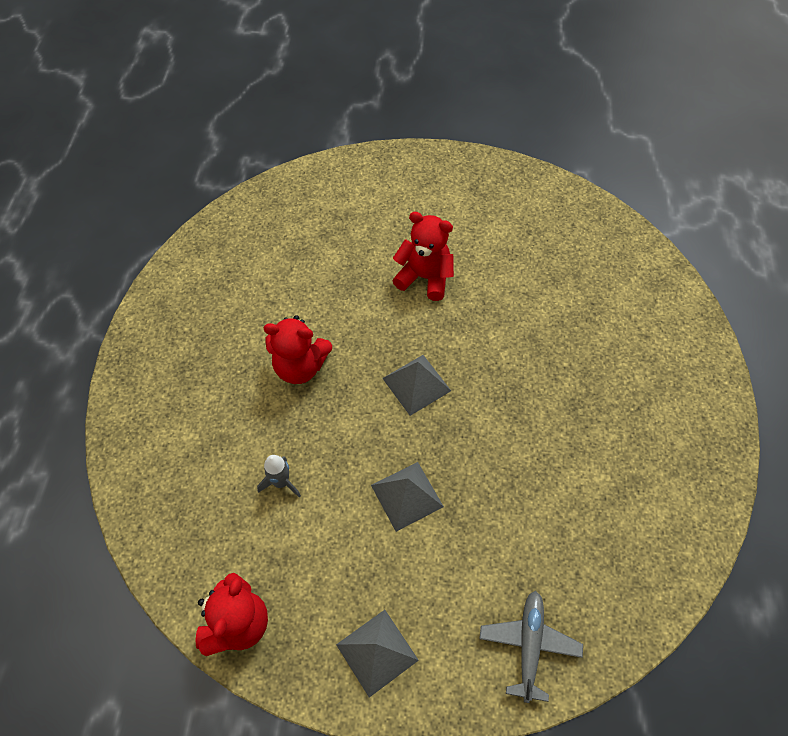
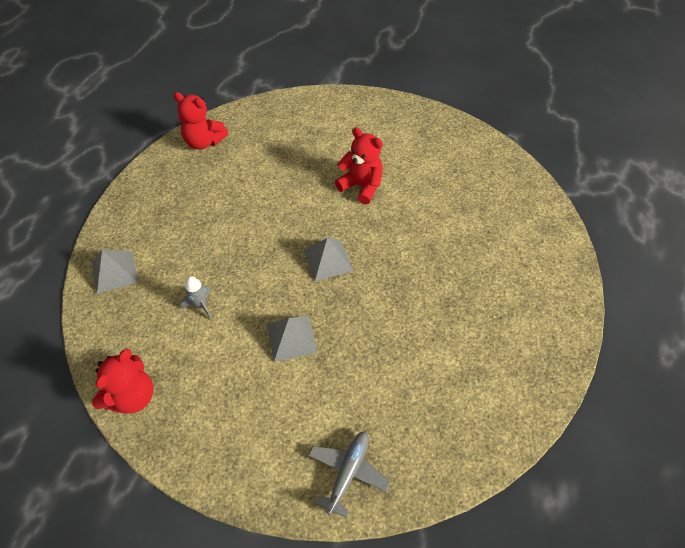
camera: 15 degrees right, 5 degrees down
red teddy bear [264,315,332,384] -> red teddy bear moved to [173,92,228,150]
grey pyramid [336,610,419,698] -> grey pyramid moved to [92,250,138,294]

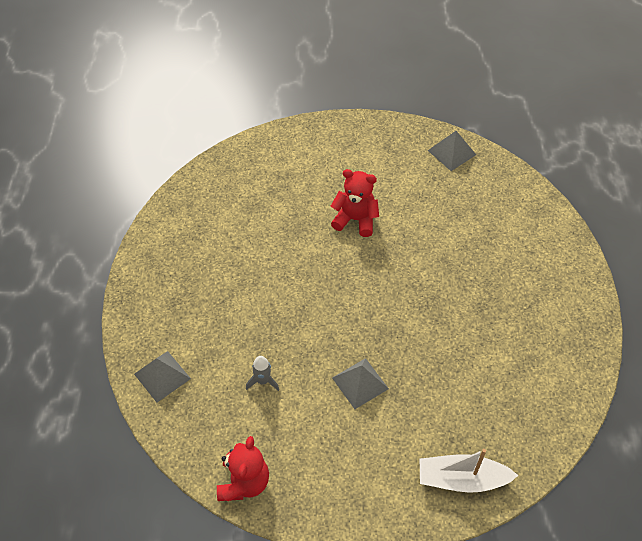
camera: 20 degrees left, 0 degrees up
red teddy bear [173,92,228,150] -> none
grey pyramid [304,238,353,281] -> grey pyramid moved to [428,131,476,171]
grey plane [309,431,391,518] -> white boat [420,449,518,493]

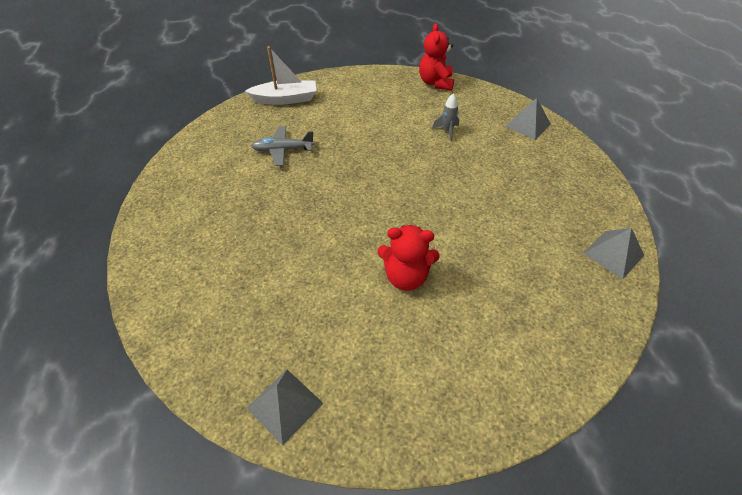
camera: 170 degrees right, 5 degrees down
grey pyramid [332,358,389,409] -> grey pyramid moved to [583,228,644,279]
none -> grey plane [251,126,315,166]

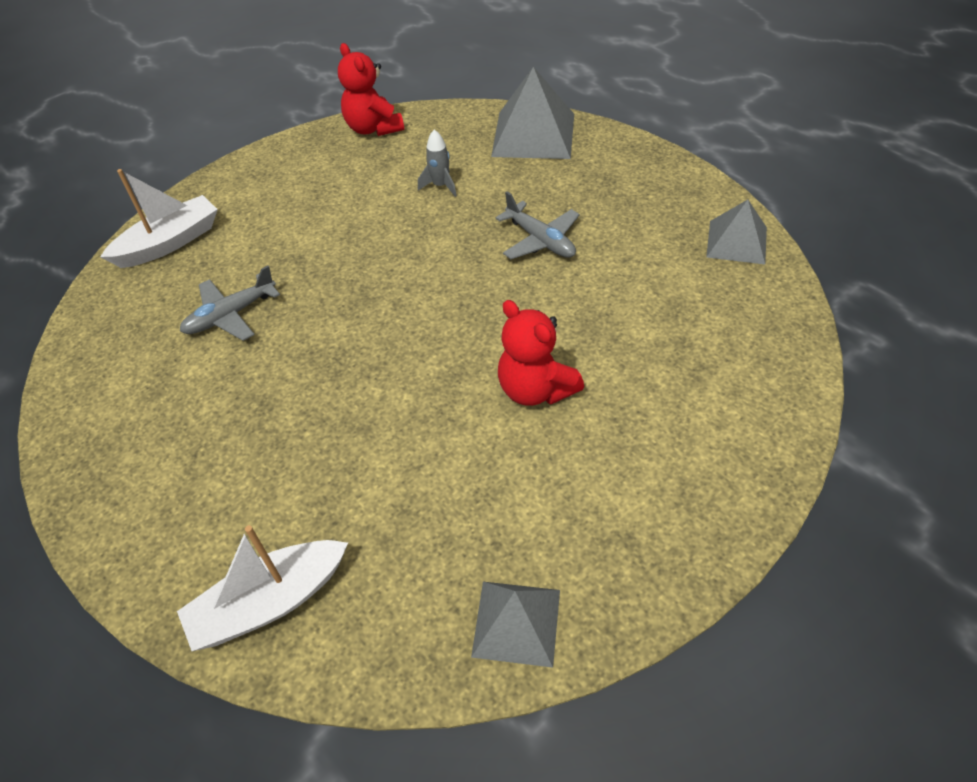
camera: 30 degrees left, 0 degrees up
red teddy bear [377,225,440,291] -> red teddy bear turned 75 degrees clockwise [498,300,584,406]
grey pyramid [505,98,551,140] -> grey pyramid [491,67,574,159], size x1.61
none -> white boat [177,525,348,651]
none -> grey plane [496,191,580,259]

